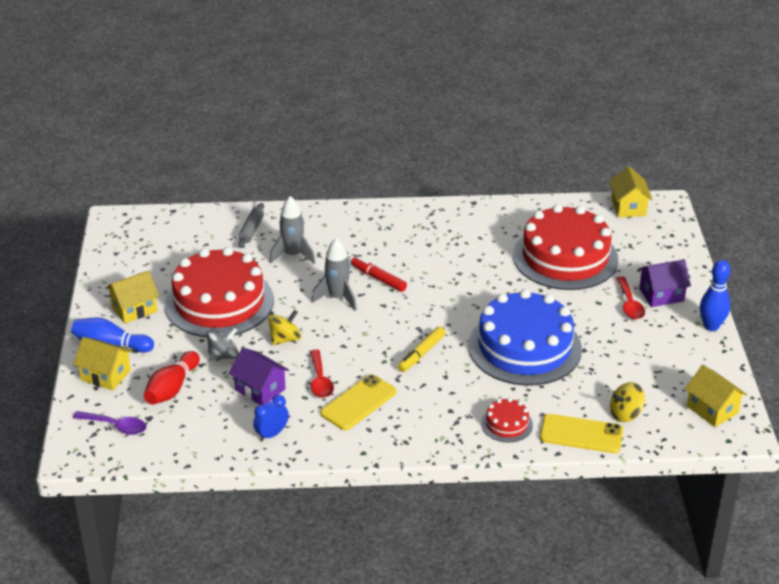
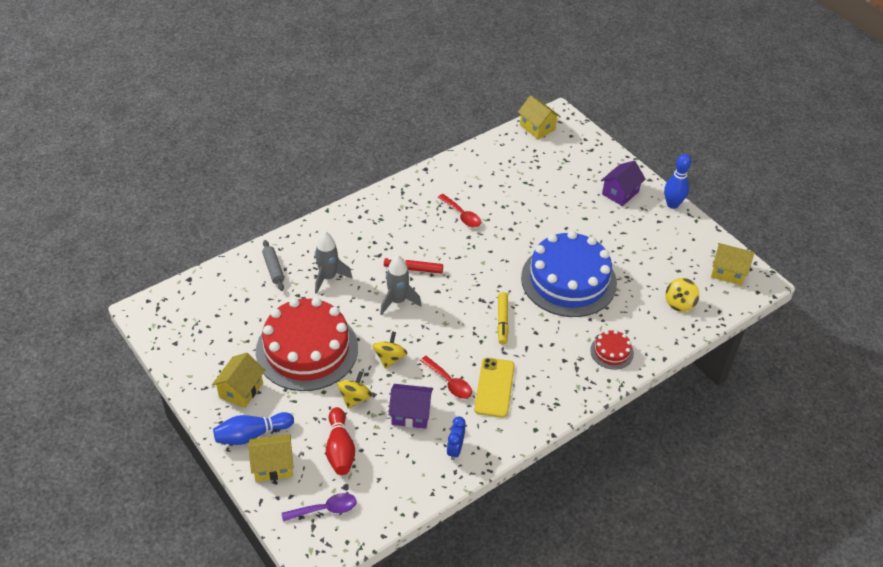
camera: 35 degrees left, 10 degrees up
grey spinning top [207,328,239,361] -> yellow spinning top [337,371,372,409]
red cake [513,204,618,290] -> none
yellow phone [540,414,623,453] -> none
red spoon [616,276,645,319] -> red spoon moved to [438,194,481,227]

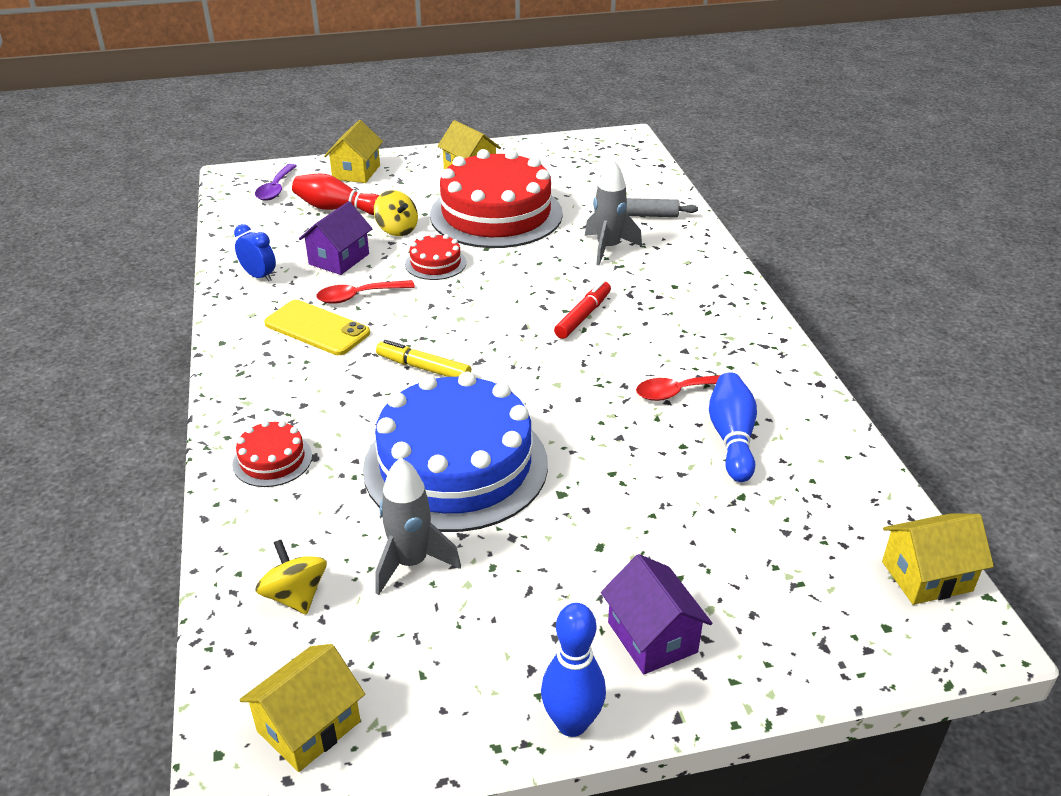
camera: 115 degrees right, 10 degrees down
blue bowling pin [213,412,294,445] -> blue bowling pin moved to [709,372,757,482]
yellow spinning top [373,331,408,369] -> red cake [405,233,466,280]
grey rocket [380,255,422,315] -> grey rocket moved to [375,457,461,595]

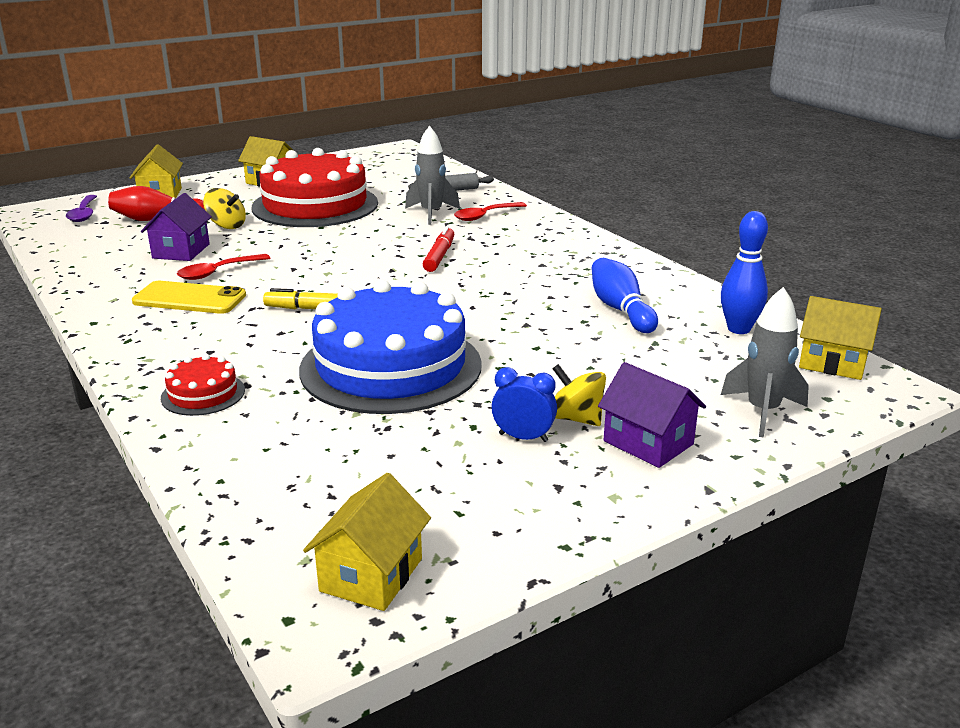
camera: 20 degrees left, 10 degrees down
blue clock [234,224,276,282] -> blue clock moved to [491,367,557,442]
yellow spinning top [255,540,327,615] -> yellow spinning top moved to [552,364,606,426]
grey rocket [375,457,461,595] -> grey rocket moved to [721,287,809,437]
red cake [405,233,466,280] -> none
blue bowling pin [541,603,606,737] -> blue bowling pin moved to [721,211,768,334]
red spoon [636,375,739,401] -> red spoon moved to [454,202,527,221]
yellow house [882,513,994,605] -> yellow house turned 60 degrees clockwise [799,296,882,380]

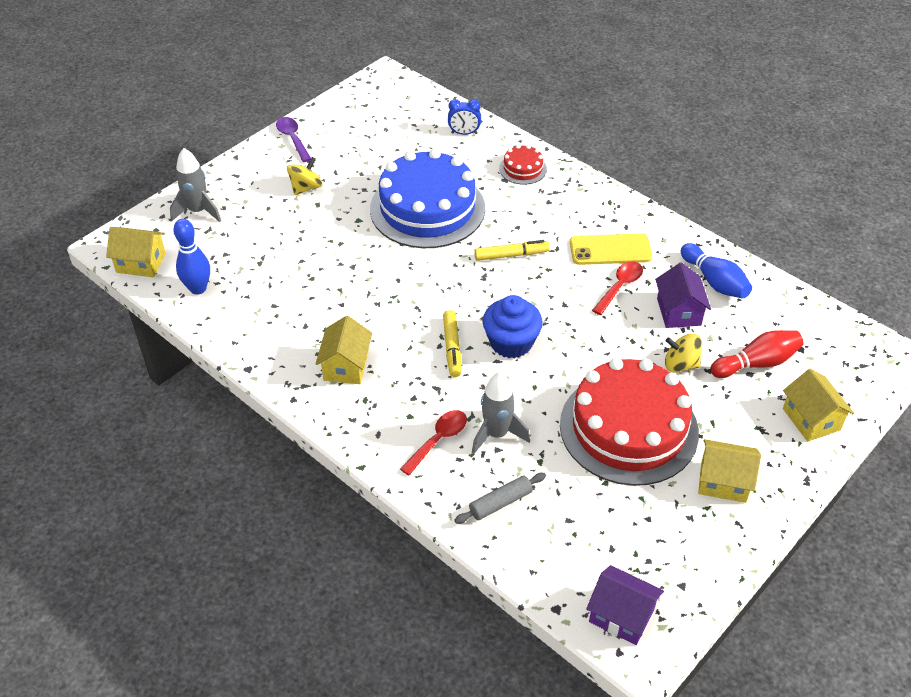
camera: 165 degrees right, 20 degrees up
purple spoon [66,195,97,222] -> purple spoon moved to [276,117,311,162]
yellow house [303,473,431,611] -> yellow house moved to [316,316,372,384]
red marker [423,226,454,272] -> yellow marker [443,310,461,377]
blue clock [491,367,557,442] -> blue clock moved to [448,99,481,135]
yellow spinning top [552,364,606,426] -> yellow spinning top turned 75 degrees counterclockwise [287,157,323,195]
blue bowling pin [591,258,658,333] -> blue bowling pin moved to [680,243,752,298]
purple house [598,362,706,468] -> purple house moved to [586,565,664,645]
none -> blue cupcake [483,295,543,358]

